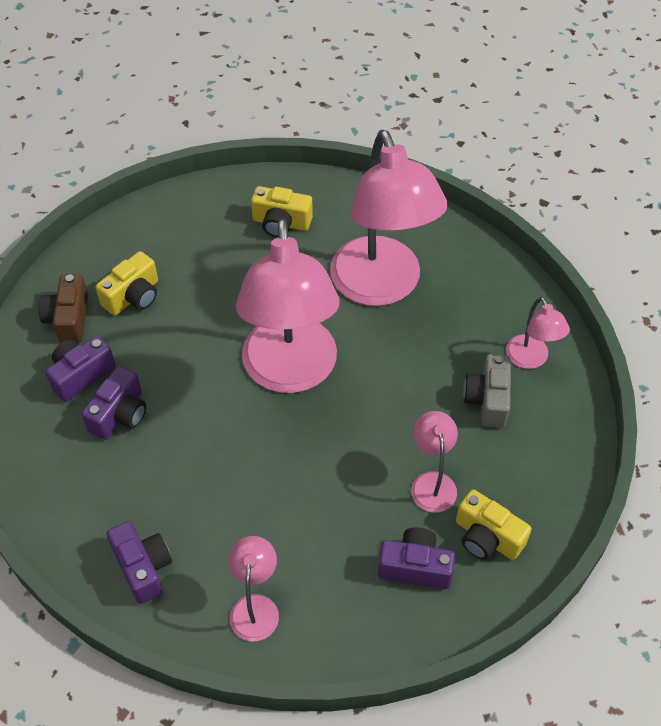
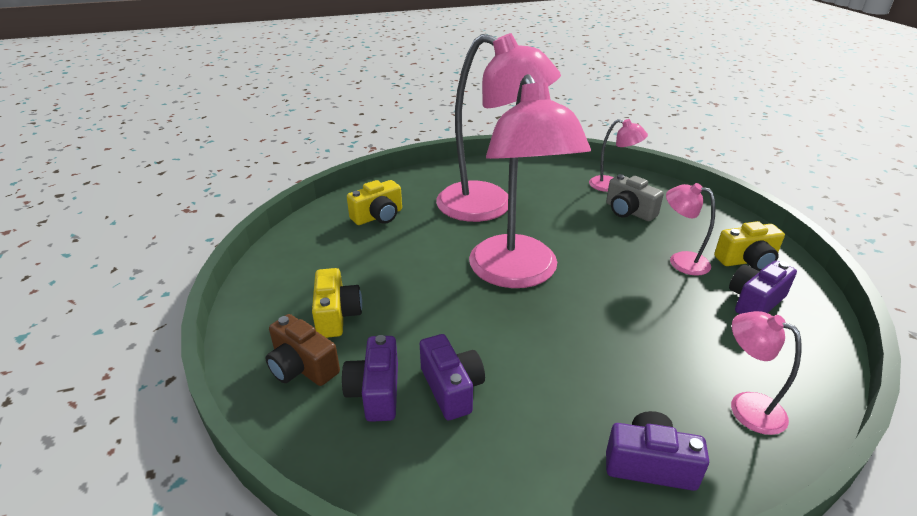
camera: 50 degrees left, 20 degrees down
pink lamp [236,218,340,393] -> pink lamp turned 45 degrees clockwise [469,74,591,288]

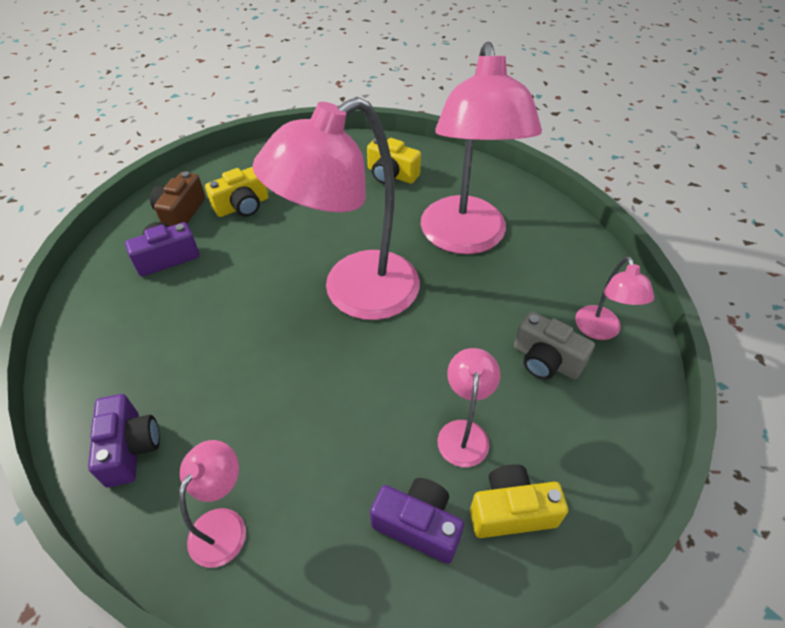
camera: 65 degrees right, 15 degrees up
purple camera [420,334,485,420] -> none
grey camera [606,174,664,221] -> grey camera turned 75 degrees counterclockwise [514,311,595,380]
yellow camera [714,221,785,271] -> yellow camera turned 120 degrees clockwise [470,464,568,538]

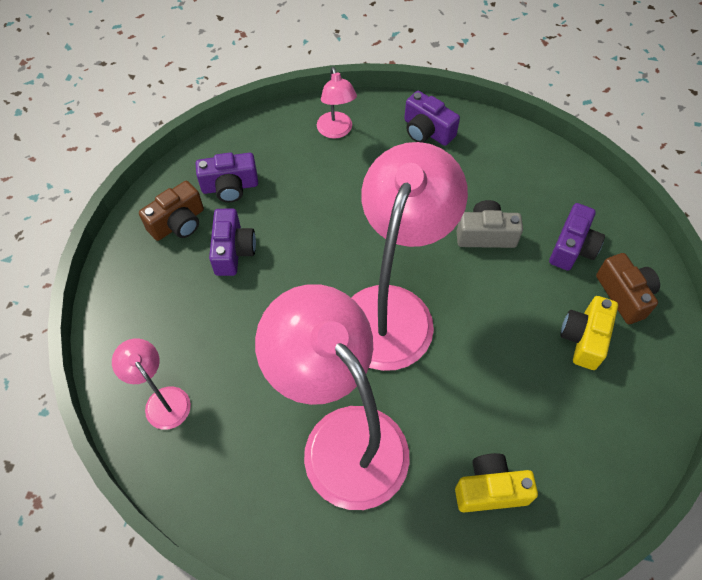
camera: 145 degrees right, 10 degrees up
pink lamp [437,348,500,467] -> purple camera [209,209,256,276]
yellow camera [470,464,568,538] -> brown camera [139,181,204,241]
grey camera [514,311,595,380] -> grey camera moved to [457,200,523,248]

